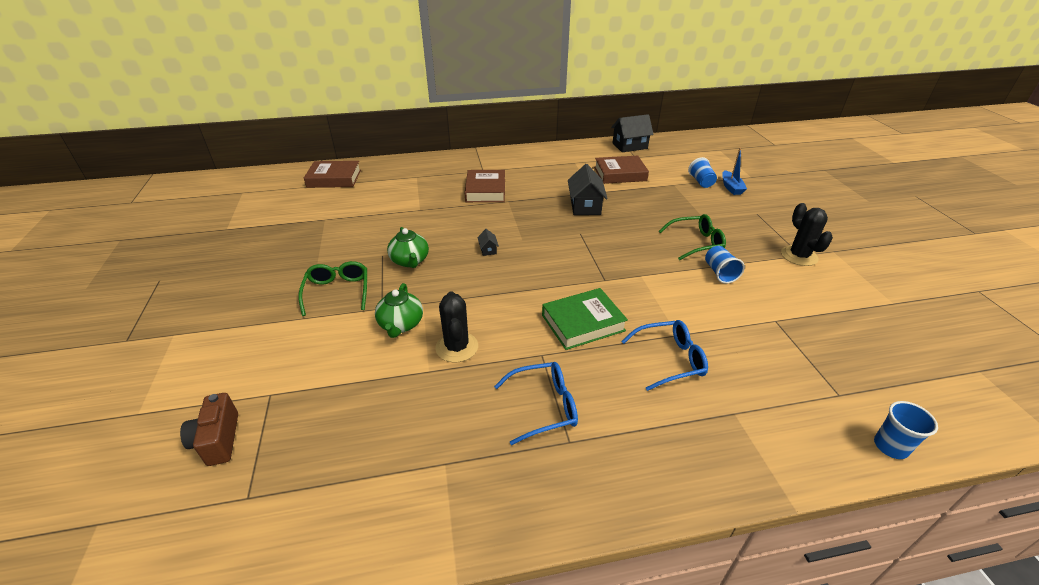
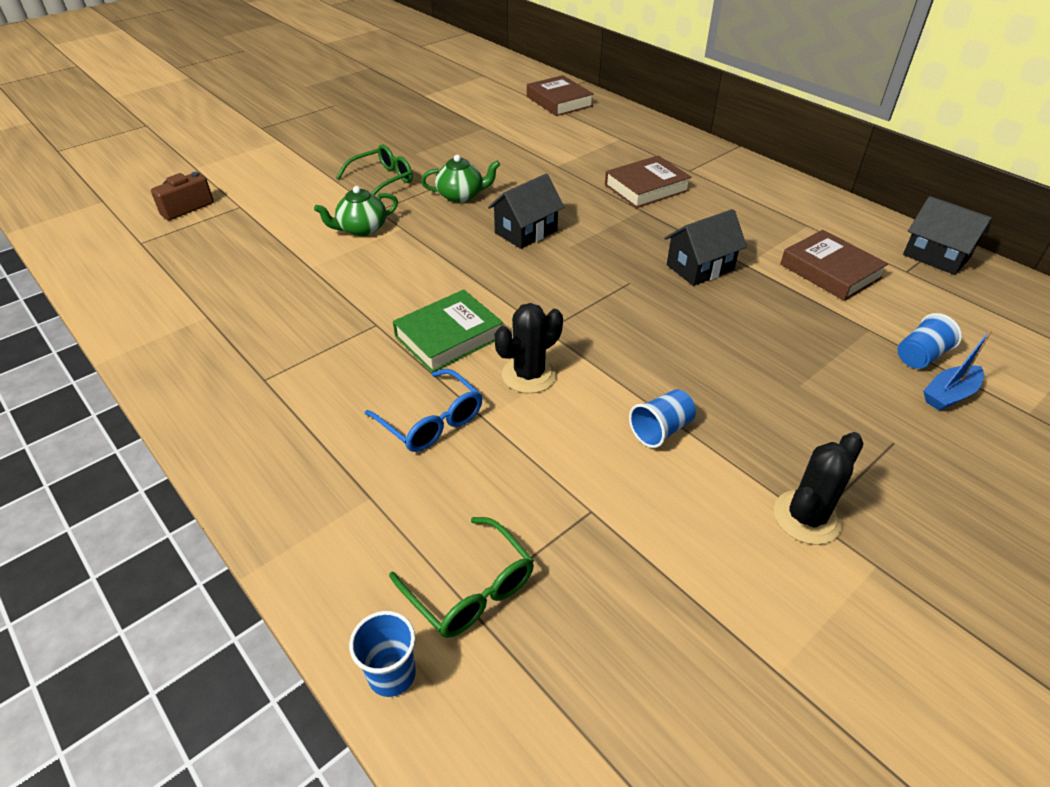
camera: 60 degrees right, 5 degrees up
green teapot [387,227,429,268] -> green teapot turned 135 degrees counterclockwise [421,155,500,203]
black cactus [435,291,478,363] -> black cactus moved to [494,303,563,393]
black house [477,229,499,256] -> black house [488,173,564,249], size x2.18
blue glasses [494,362,578,445] -> none
green book [542,288,628,350] -> green book turned 75 degrees counterclockwise [393,289,503,373]
green glasses [659,214,726,260] -> green glasses moved to [389,517,534,638]

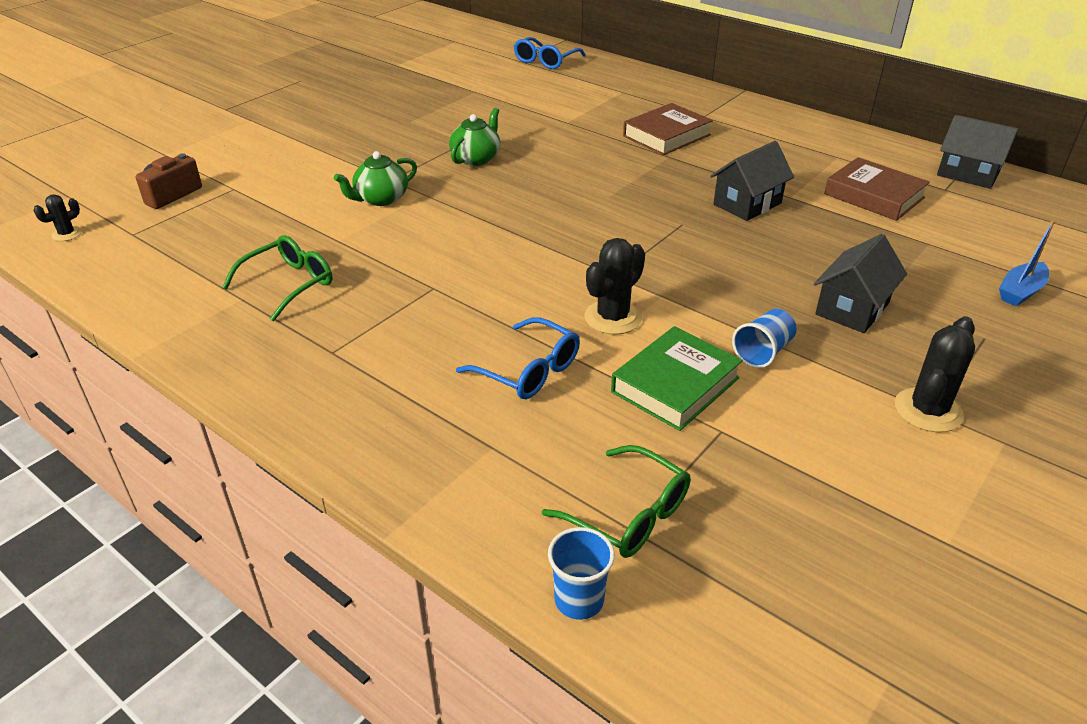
camera: 10 degrees left, 5 degrees down
green glasses [336,145,413,195] -> green glasses moved to [222,235,332,321]
green book [393,289,503,373] -> green book moved to [611,326,743,431]
green teapot [421,155,500,203] -> green teapot turned 45 degrees counterclockwise [449,108,500,166]
black house [488,173,564,249] -> black house moved to [814,234,907,333]
brown book [527,75,594,116] -> blue glasses [514,37,586,69]
blue cup [898,313,962,369] -> none
none -> black cactus [33,194,82,241]

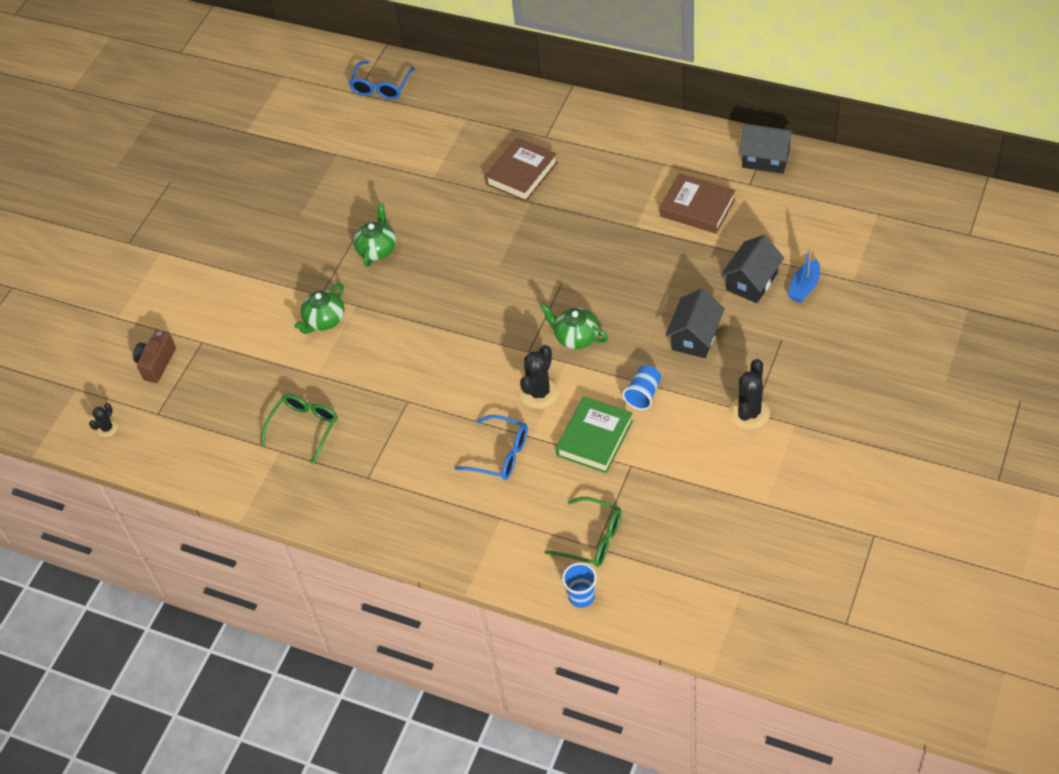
camera: 10 degrees left, 15 degrees up
black house [710,141,794,221] -> black house moved to [721,235,784,303]
none -> green teapot [540,303,608,349]

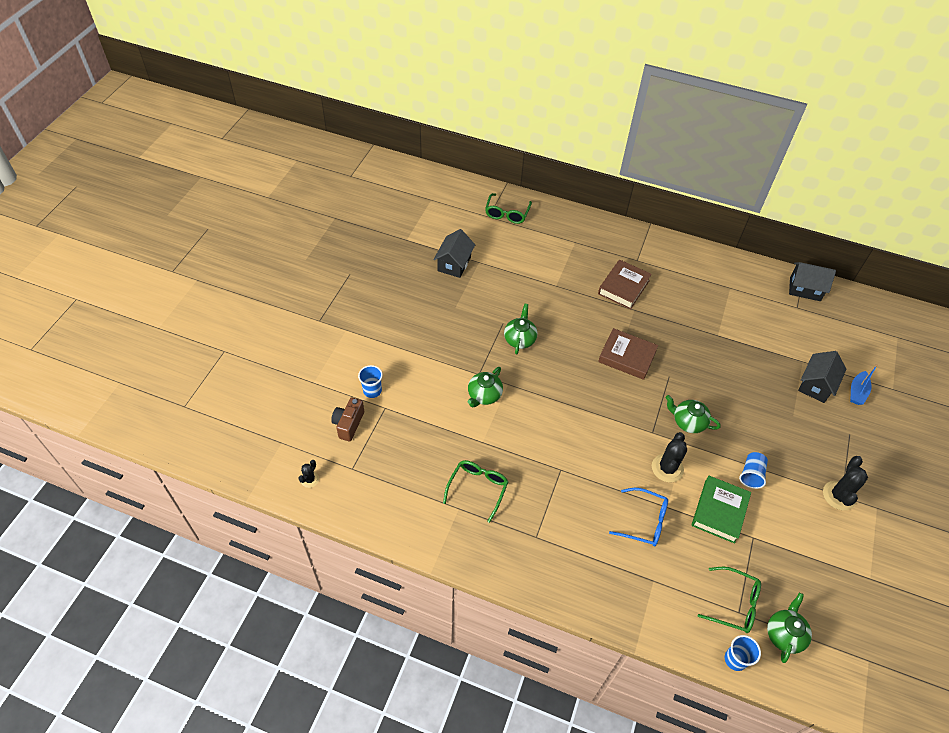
camera: 10 degrees left, 0 degrees up
blue glasses [349,61,415,100] -> green glasses [485,193,532,224]
brown book [660,173,735,234] -> brown book moved to [598,328,658,380]
black house [665,289,725,358] -> black house moved to [433,229,475,278]
none -> blue cup [358,365,383,398]
none -> green teapot [767,593,812,663]

